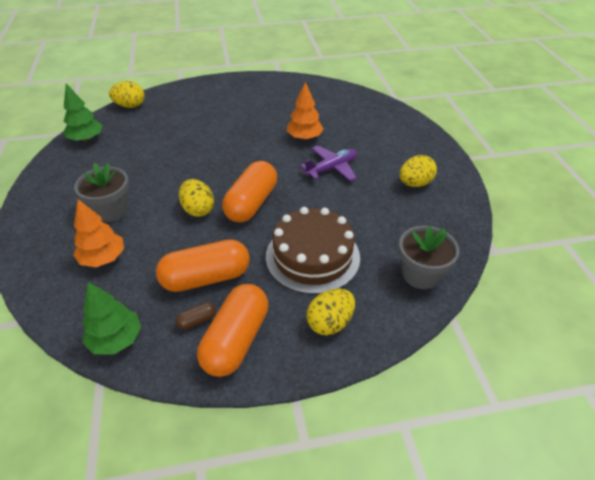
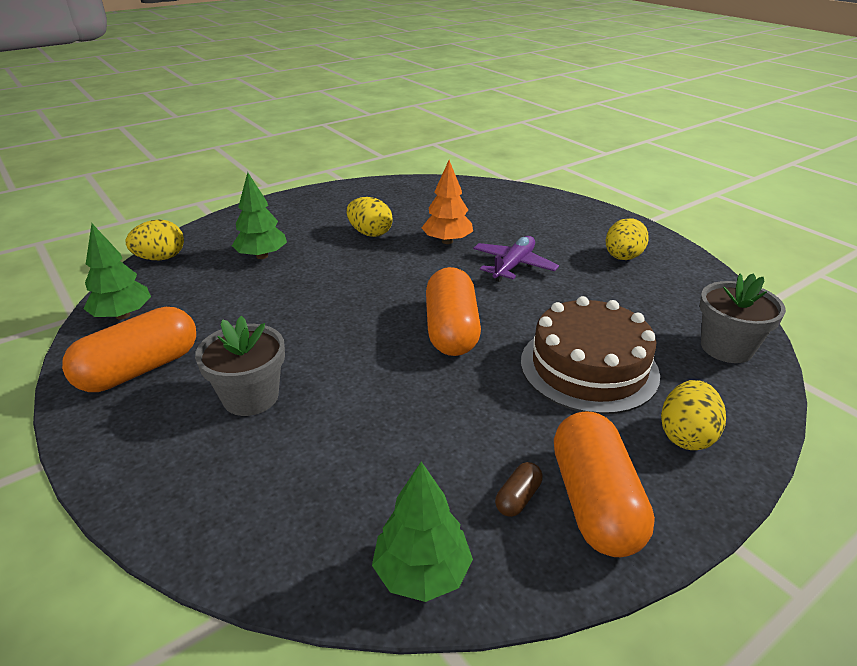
camera: 25 degrees left, 10 degrees down
orange tree [73,199,124,267] -> none
orange capsule [156,240,250,292] -> orange capsule moved to [62,307,196,392]
yellow egg [179,179,214,217] -> yellow egg moved to [346,197,393,237]
none -> green tree [232,172,287,259]

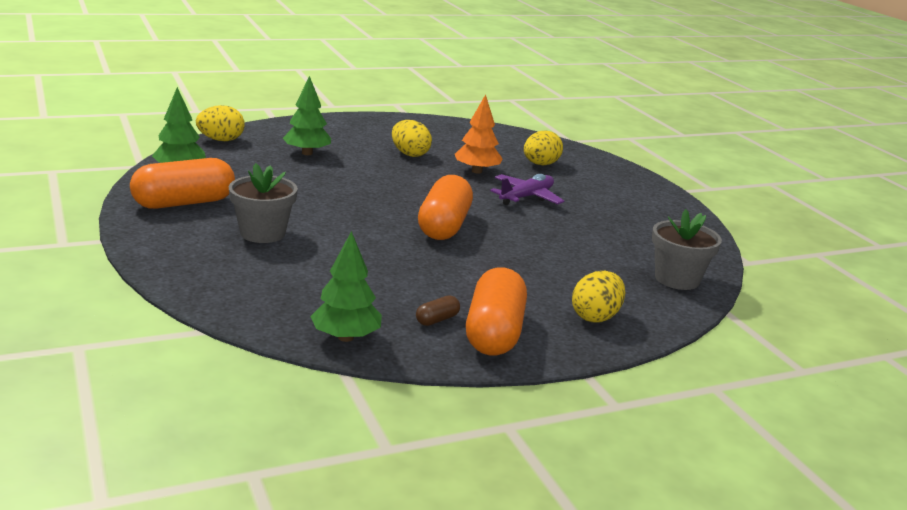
camera: 10 degrees right, 10 degrees down
brown cake [521,296,660,414] -> none
yellow egg [606,218,649,260] -> yellow egg moved to [524,130,563,165]

